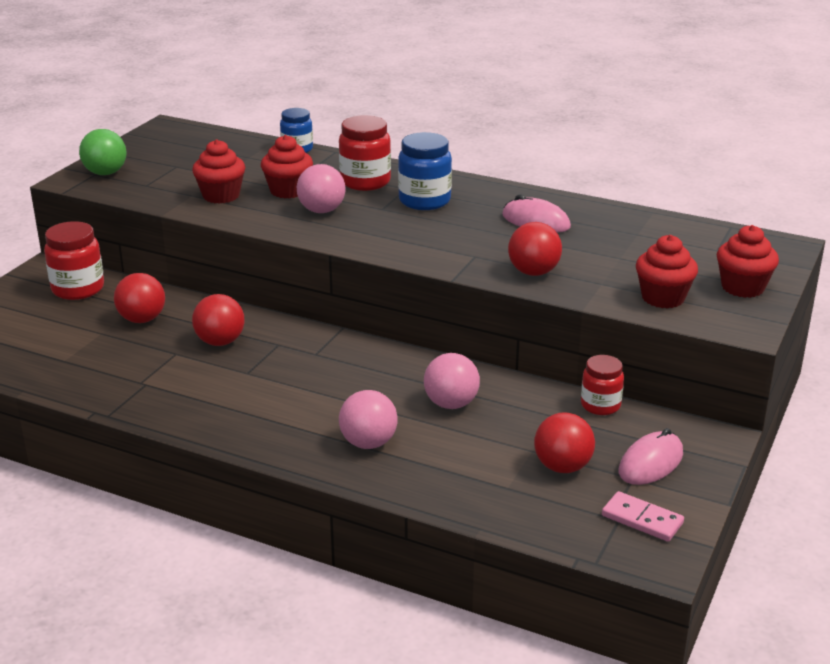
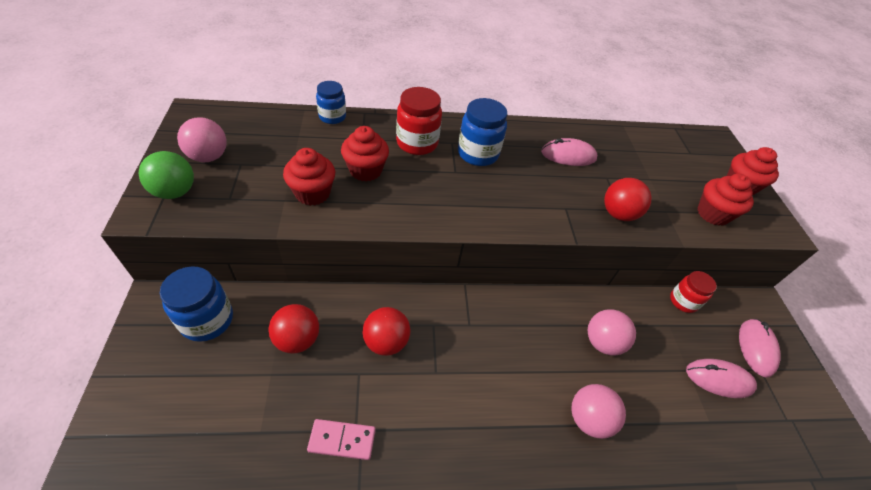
camera: 35 degrees left, 20 degrees up
red jar [44,221,104,300] -> blue jar [160,266,233,342]
pink ball [297,164,346,213] -> pink ball moved to [177,117,227,162]
red ball [534,412,595,473] -> pink mouse [686,359,757,398]
pink domino [602,491,684,542] -> pink domino moved to [307,419,376,460]

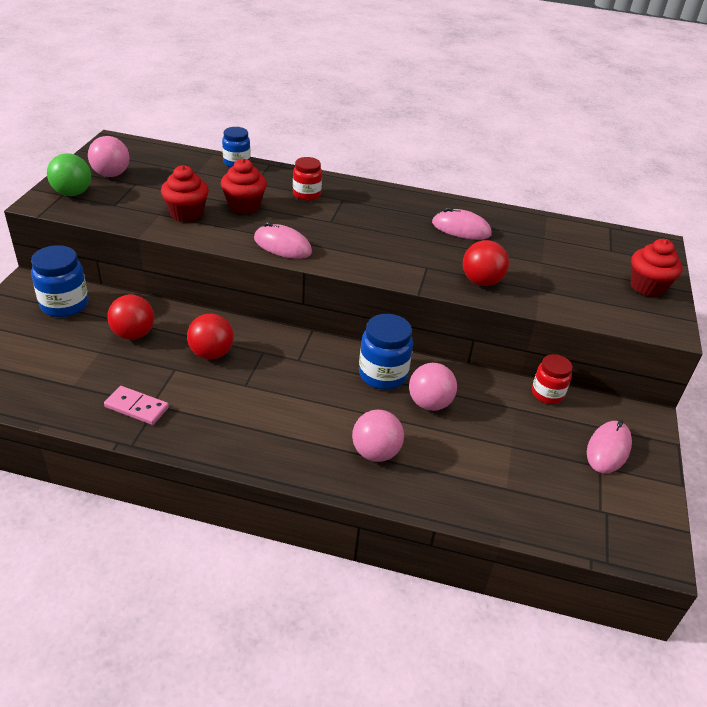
camera: 20 degrees right, 10 degrees down
red jar [396,87,442,155] -> red jar [293,157,322,201], size x0.66
blue jar [458,98,507,166] -> blue jar moved to [359,314,413,390]
pink mouse [686,359,757,398] -> pink mouse moved to [254,222,312,259]
red cupcake [697,174,754,226] -> none

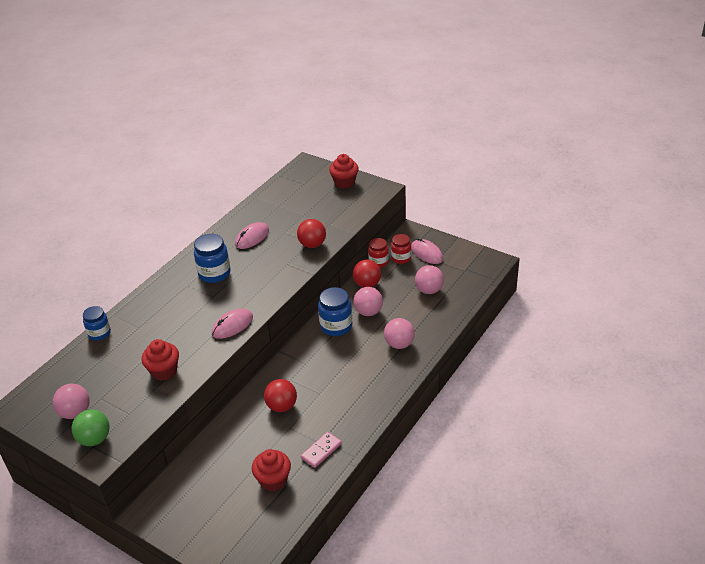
camera: 65 degrees left, 0 degrees up
blue jar [31,245,89,317] -> blue jar moved to [194,234,231,283]
red ball [107,294,154,340] -> red ball moved to [353,259,381,288]
red cupcake [221,158,267,214] -> red cupcake moved to [252,449,291,491]
red jar [293,157,322,201] -> red jar moved to [391,234,411,264]
none -> pink ball [415,265,444,294]

